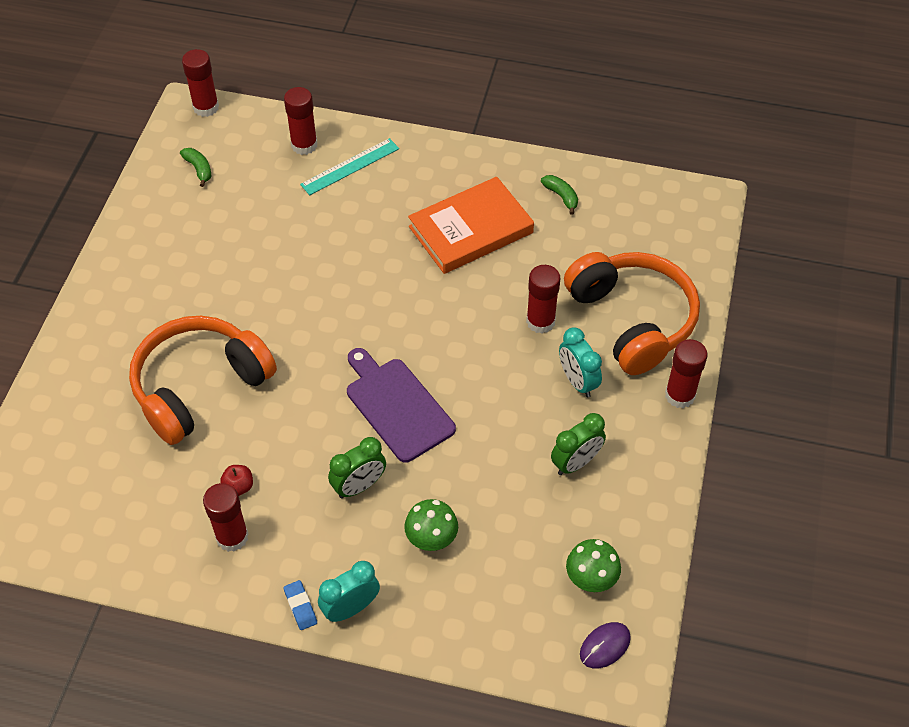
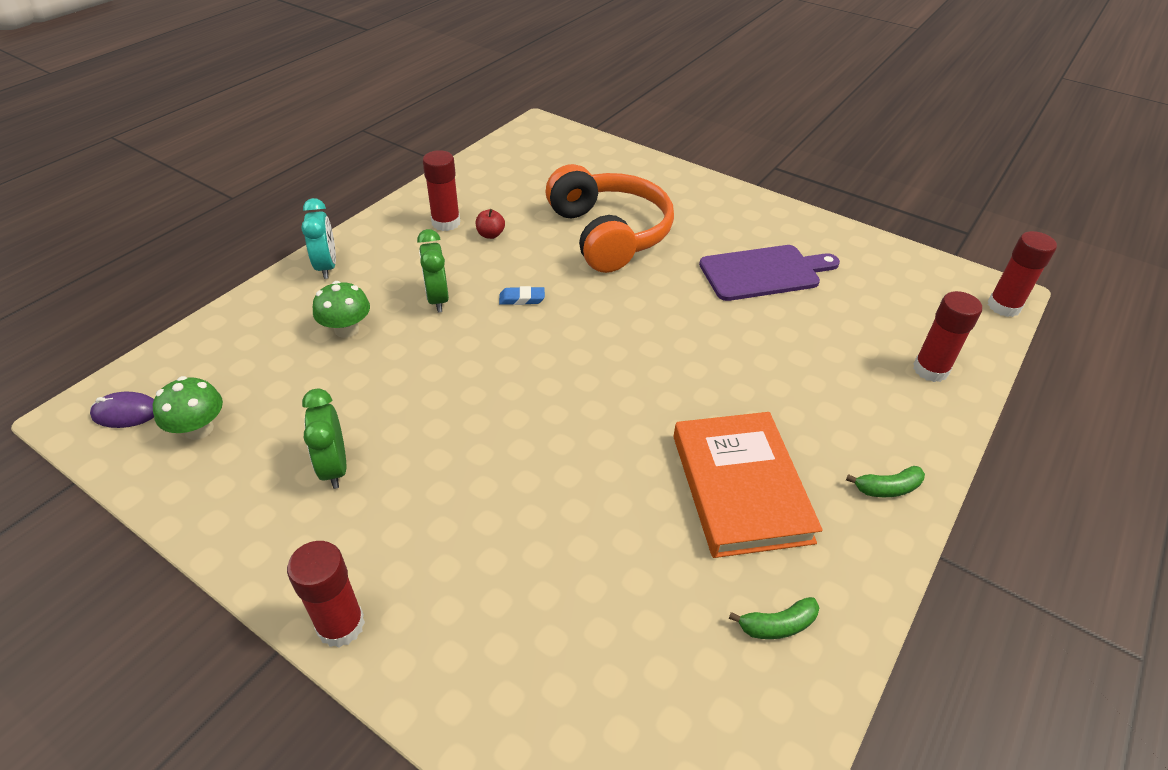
camera: 110 degrees right, 10 degrees down
green banana [180,148,211,187] -> green banana moved to [846,466,925,497]
blue eraser [283,580,317,630] -> blue eraser moved to [499,286,545,305]
turquoise ruler [300,138,399,195] -> none
purple cutting board [347,348,456,463] -> purple cutting board moved to [699,245,840,301]
red glue stick [526,265,561,333] -> none
turquoise clock [559,327,602,397] -> none
orange headphones [564,252,700,375] -> none
purple mouse [580,622,631,668] -> purple mouse turned 75 degrees counterclockwise [90,391,154,428]

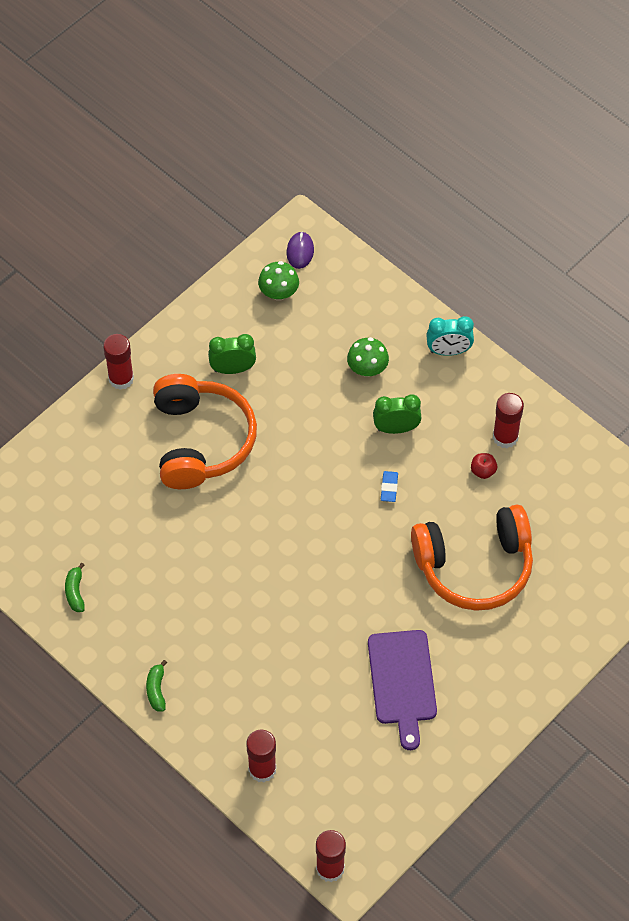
camera: 100 degrees right, 15 degrees up
orange book [674,412,823,558] -> none
none -> orange headphones [153,374,257,489]

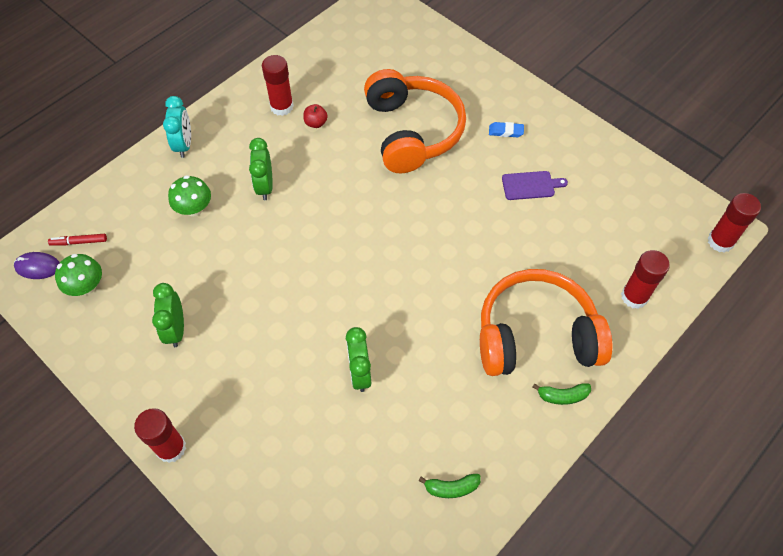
camera: 90 degrees left, 0 degrees up
orange headphones [153,374,257,489] -> orange headphones moved to [480,269,613,376]
purple cutting board [368,630,437,750] -> purple cutting board [502,171,568,200], size x0.56
blue eraser [381,471,398,502] -> blue eraser moved to [489,122,524,137]
none -> red marker [48,234,107,246]
none -> green clock [346,327,371,392]

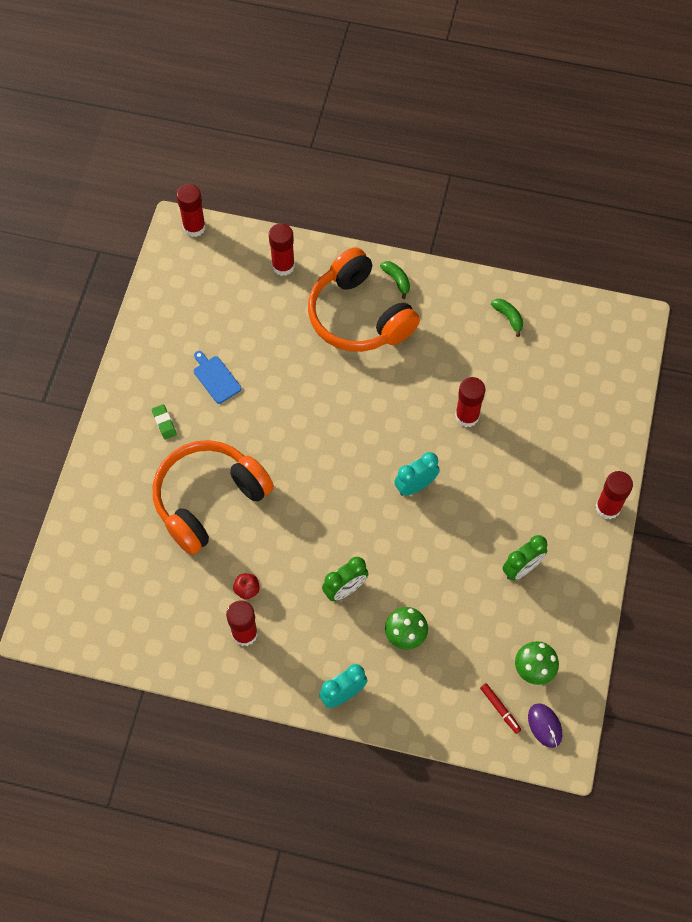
camera: 120 degrees left, 5 degrees up
green clock [346,327,371,392] -> red glue stick [455,377,485,427]
blue eraser [489,122,524,137] -> green eraser [152,404,177,440]
purple cutting board [502,171,568,200] -> blue cutting board [194,351,241,404]
none -> turquoise clock [394,452,440,496]

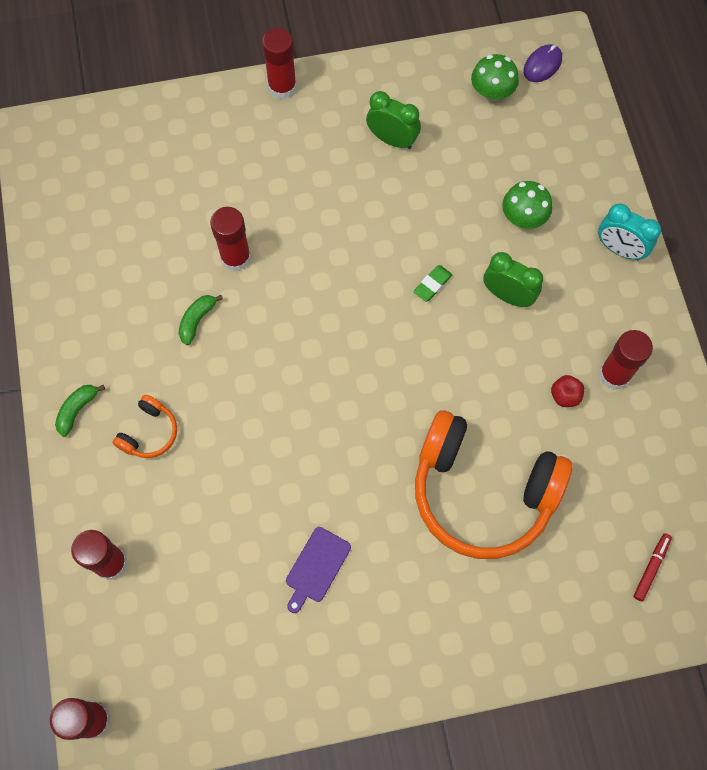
camera: 115 degrees left, 5 degrees up
green eraser [152,404,177,440] -> green eraser moved to [413,265,453,302]
blue cutting board [194,351,241,404] -> purple cutting board [286,527,351,613]
orange headphones [308,247,420,352] -> orange headphones [112,394,177,458], size x0.42
turquoise clock [394,452,440,496] -> none
red marker [480,683,521,734] -> red marker moved to [633,533,672,601]
green banana [491,299,524,337] -> green banana moved to [178,295,223,345]

